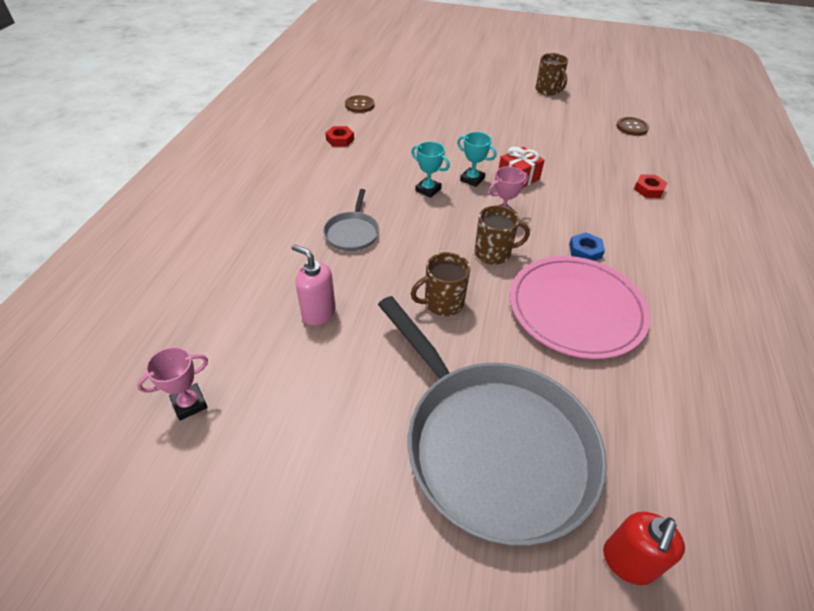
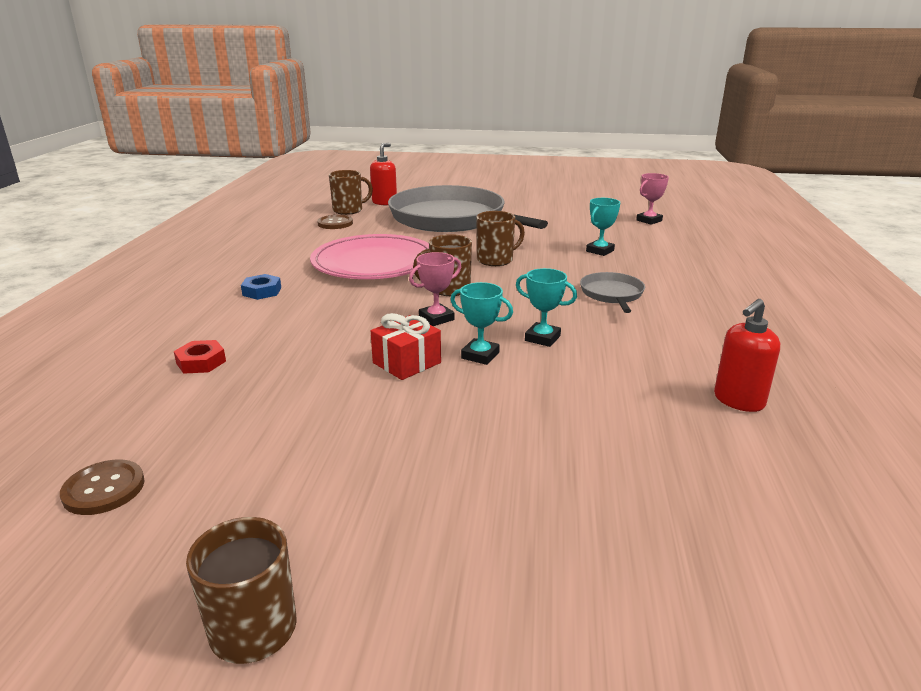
camera: 175 degrees right, 20 degrees down
pink soap dispenser [292,244,336,326] -> turquoise trophy [586,198,620,256]
red nut [325,126,354,147] -> red soap dispenser [714,299,780,412]
brown button [345,95,375,113] -> brown button moved to [317,215,353,229]
blue nut [569,232,605,261] -> blue nut moved to [241,274,281,300]
none -> brown mug [329,170,373,215]

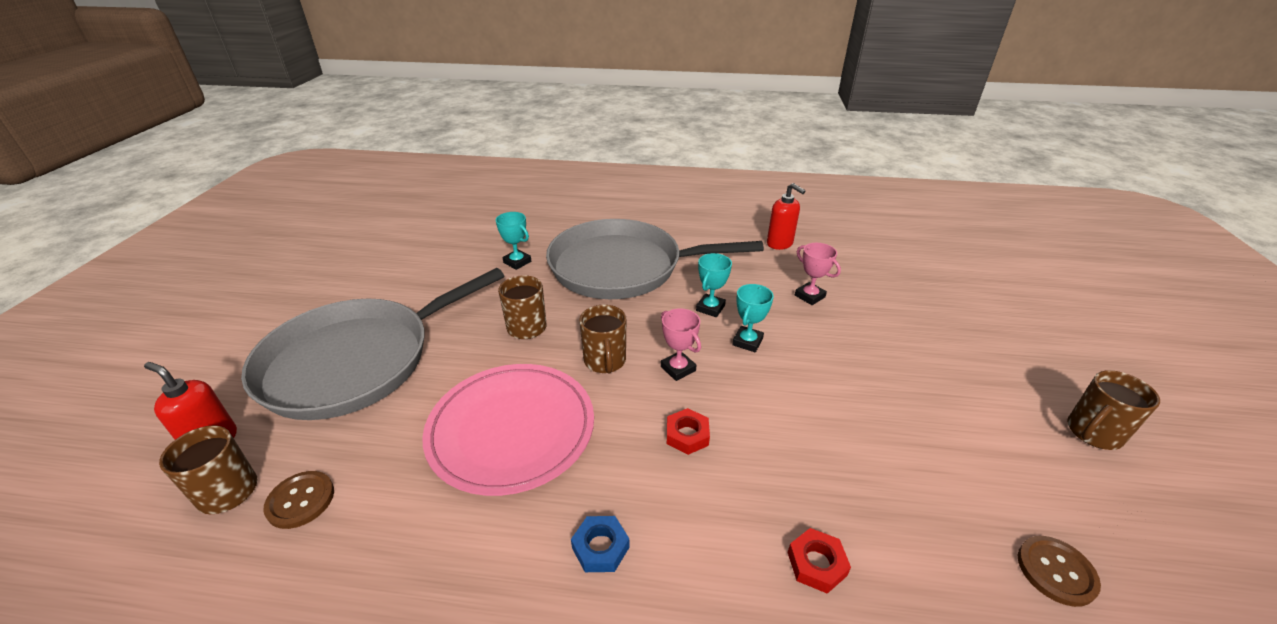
camera: 90 degrees left, 10 degrees up
red gift [371,313,441,380] -> none
grey pan [580,272,645,313] -> grey pan [546,219,764,299], size x2.42
pink trophy [636,173,669,225] -> pink trophy moved to [795,243,841,305]
none -> red nut [667,408,710,455]

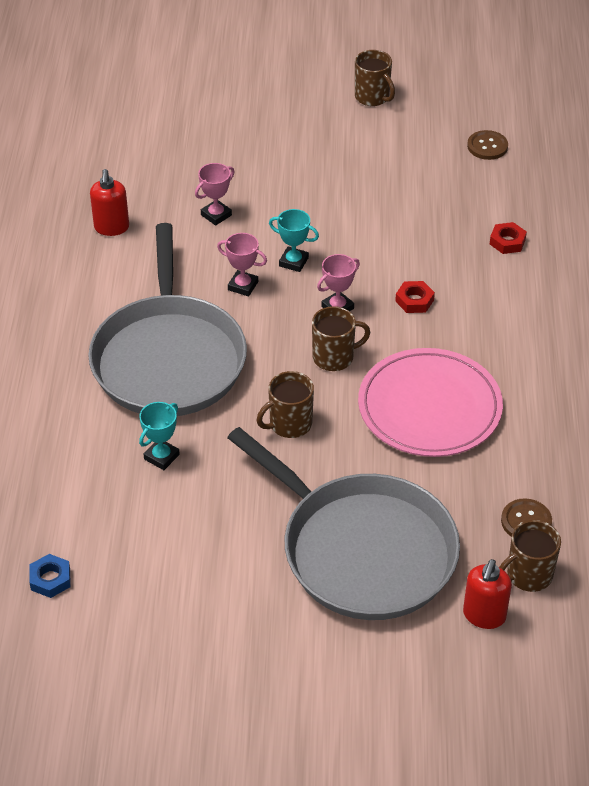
camera: 95 degrees left, 10 degrees up
blue nut [571,516,630,572] -> blue nut moved to [29,554,70,598]
turquoise trophy [696,253,732,317] -> pink trophy [217,233,267,296]
red soap dispenser [767,183,805,250] -> red soap dispenser turned 135 degrees clockwise [90,169,129,236]

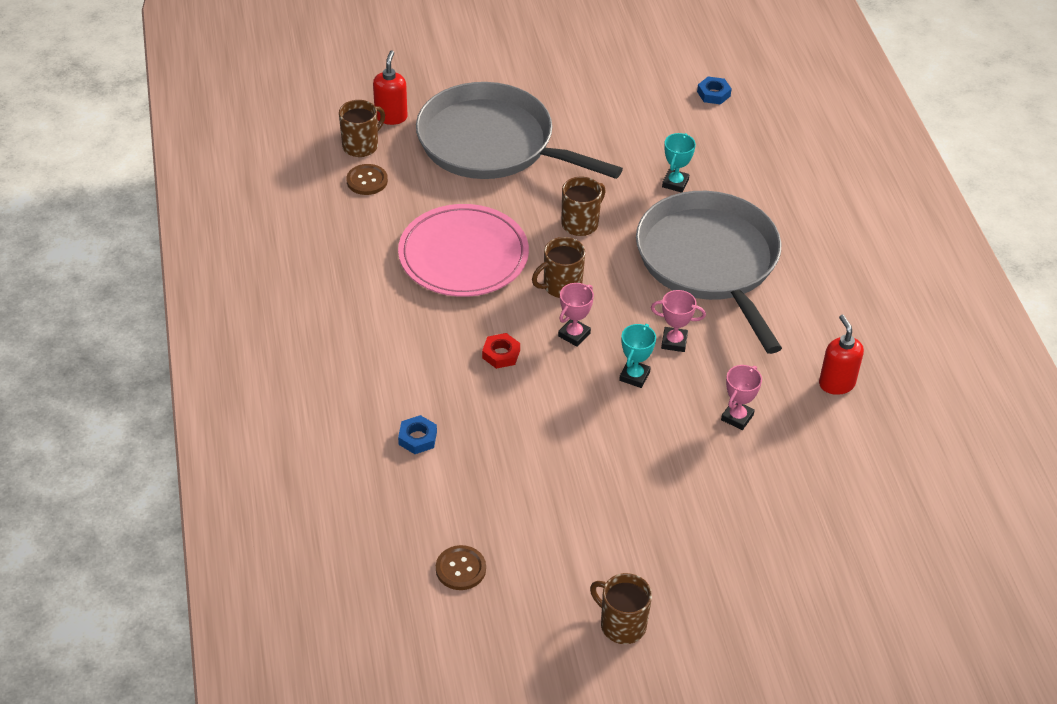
camera: 165 degrees right, 0 degrees up
turquoise trophy [269,209,319,272] -> turquoise trophy turned 75 degrees counterclockwise [619,324,656,388]
red nut [490,222,527,254] -> blue nut [398,415,437,454]

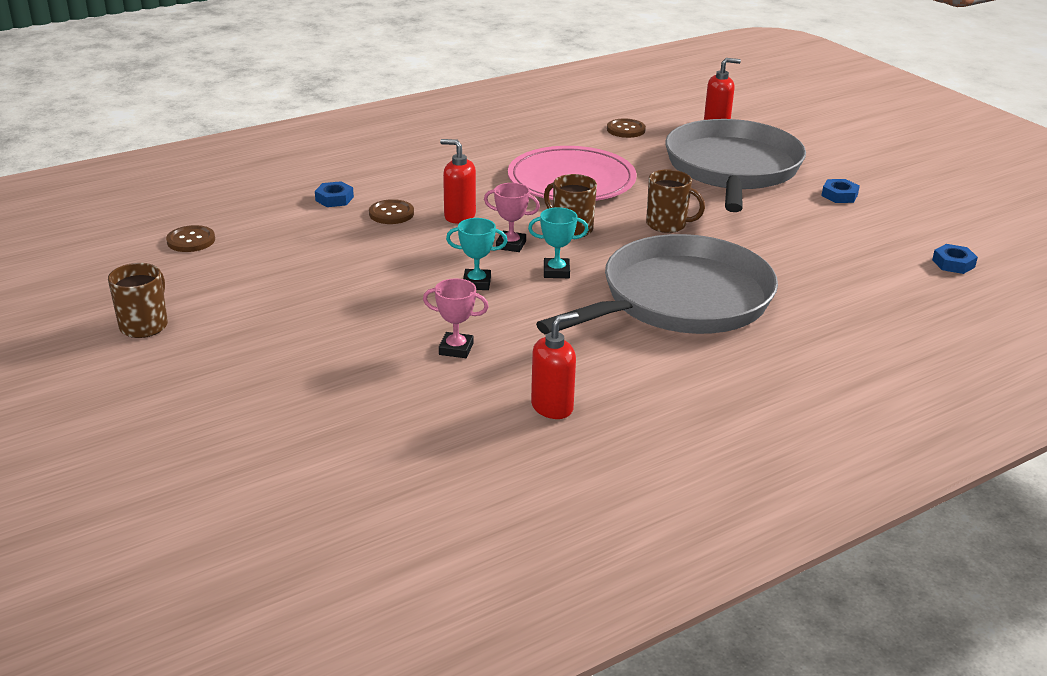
camera: 70 degrees right, 15 degrees down
brown mug [339,100,385,157] -> none
red nut [482,333,520,369] -> red soap dispenser [440,139,476,223]
pink trophy [651,290,706,352] -> none
turquoise trophy [662,133,696,193] -> turquoise trophy moved to [528,207,589,278]
none -> brown button [369,199,414,224]
none -> blue nut [822,179,860,203]

